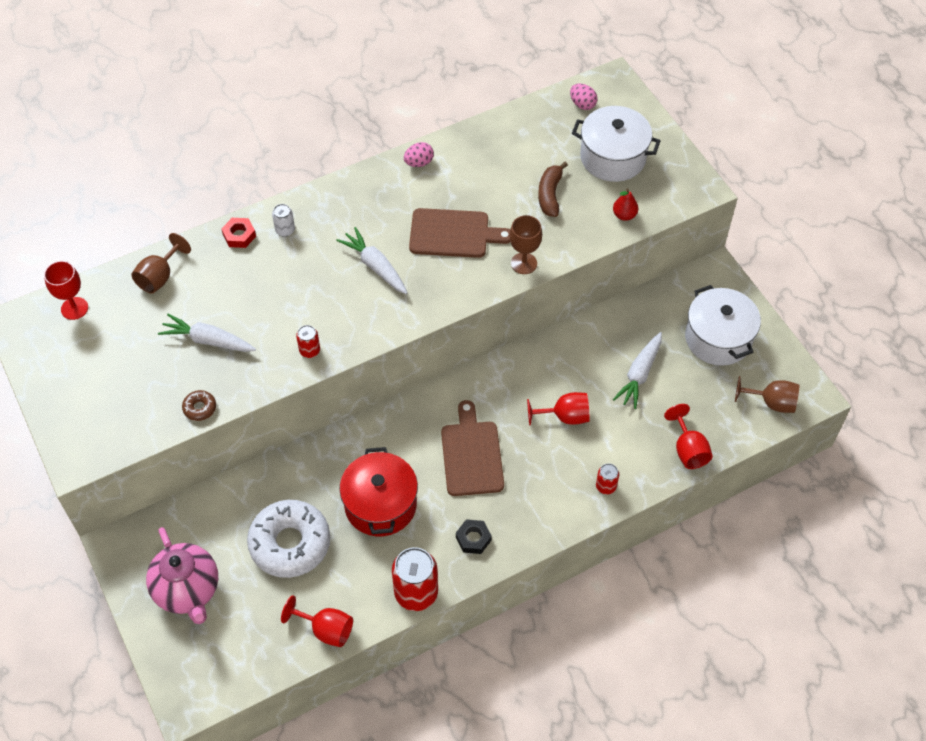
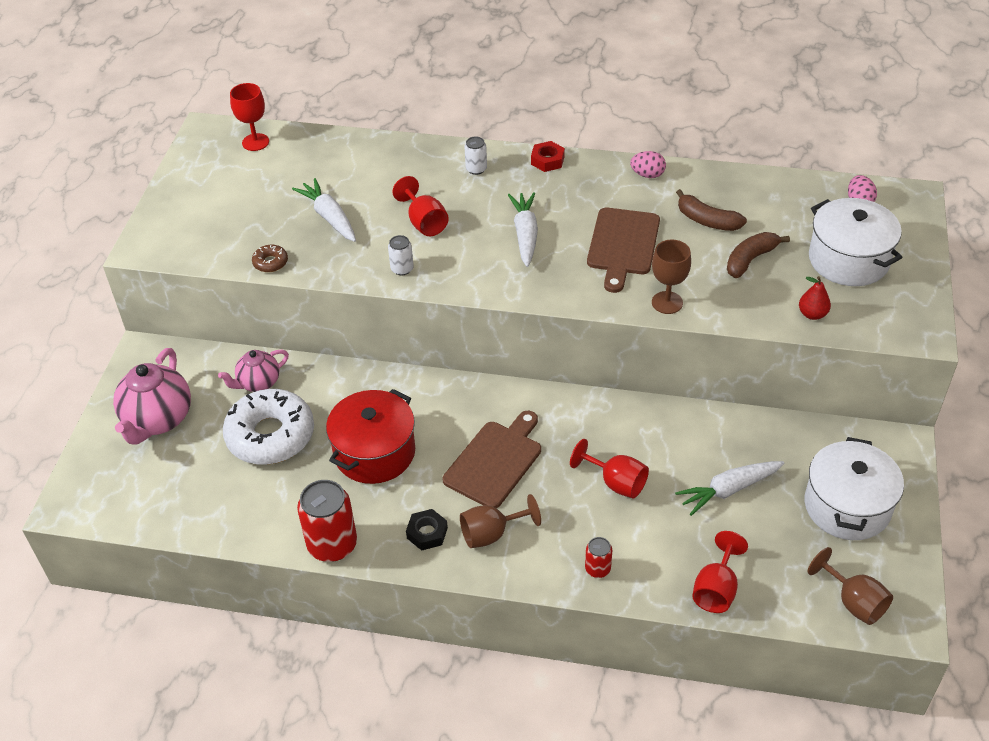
camera: 40 degrees right, 10 degrees down
brown goblet [131,233,191,294] -> brown goblet moved to [460,494,541,548]
red nut [221,218,256,248] -> red nut moved to [531,141,565,172]
red goblet [281,596,353,647] -> red goblet moved to [392,176,449,236]
red can [296,325,320,358] -> white can [388,235,414,275]
brown cutting board [409,208,510,258] -> brown cutting board turned 60 degrees clockwise [587,208,660,293]
none -> pink teapot [218,350,289,392]
none -> brown banana [676,189,747,231]

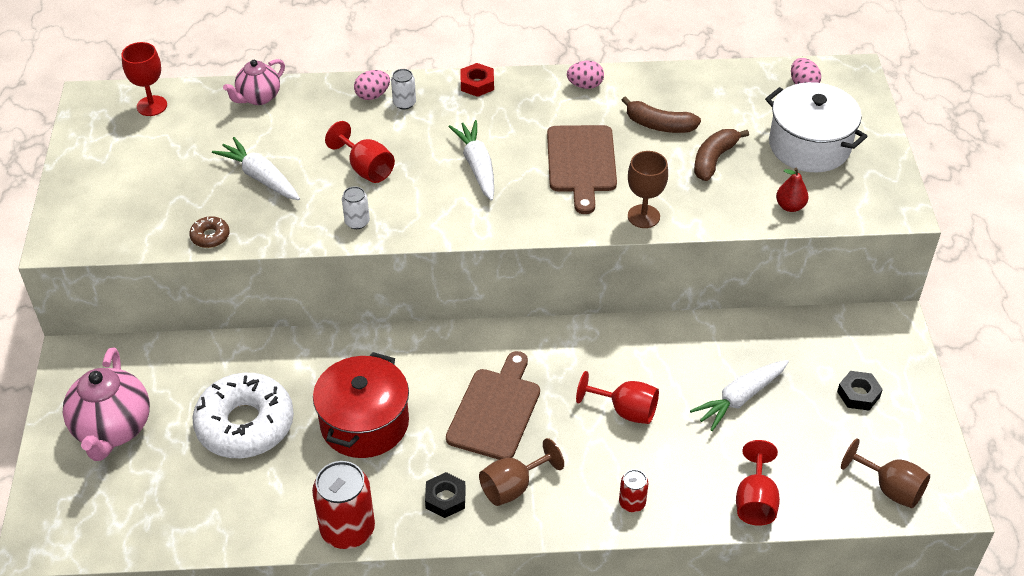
camera: 15 degrees left, 0 degrees up
pink teapot [218,350,289,392] -> pink teapot moved to [223,59,285,105]
white pot [805,437,904,540] -> black nut [837,371,883,411]
none -> pink egg [354,70,390,100]

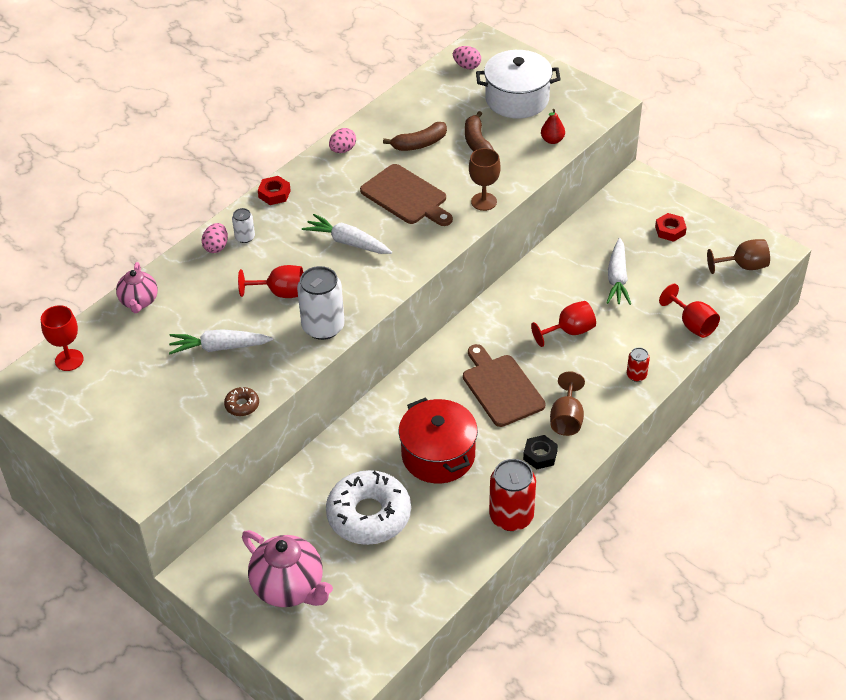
camera: 45 degrees left, 0 degrees up
white can [342,186,370,229] -> white can [297,266,345,340], size x2.00
black nut [837,371,883,411] -> red nut [655,213,687,242]

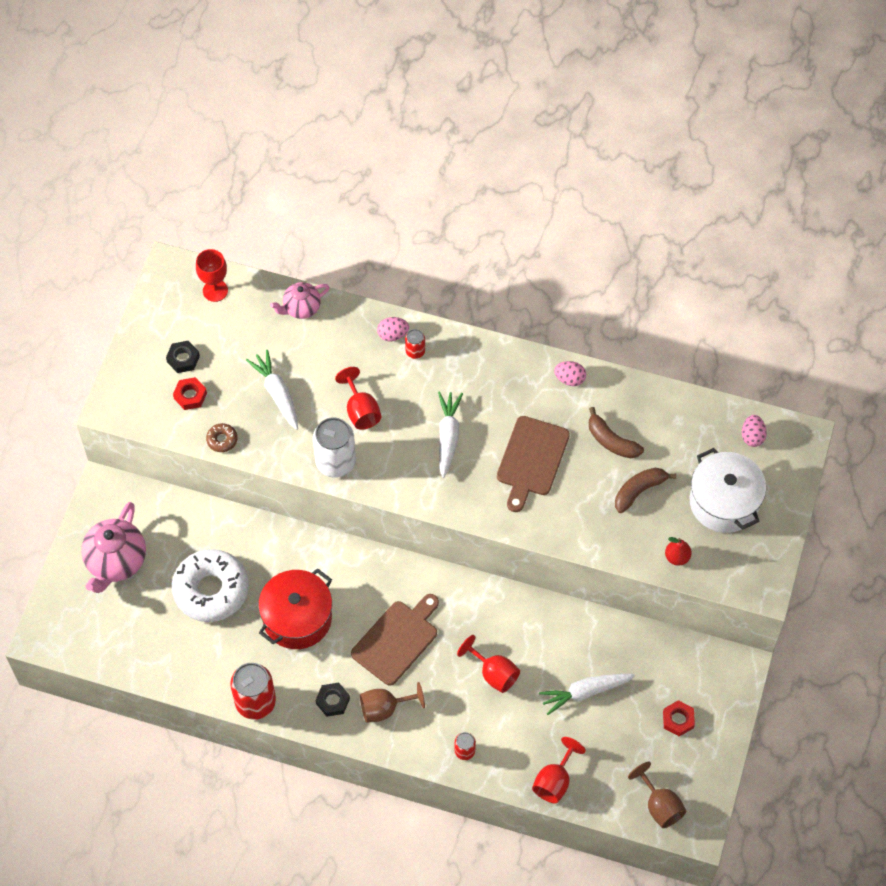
camera: 65 degrees right, 15 degrees up
white can [232,208,255,243] -> red can [405,329,425,359]
red nut [258,176,291,205] -> red nut moved to [173,377,207,410]
brown goblet [469,148,501,211] -> none
none -> black nut [166,341,200,373]

